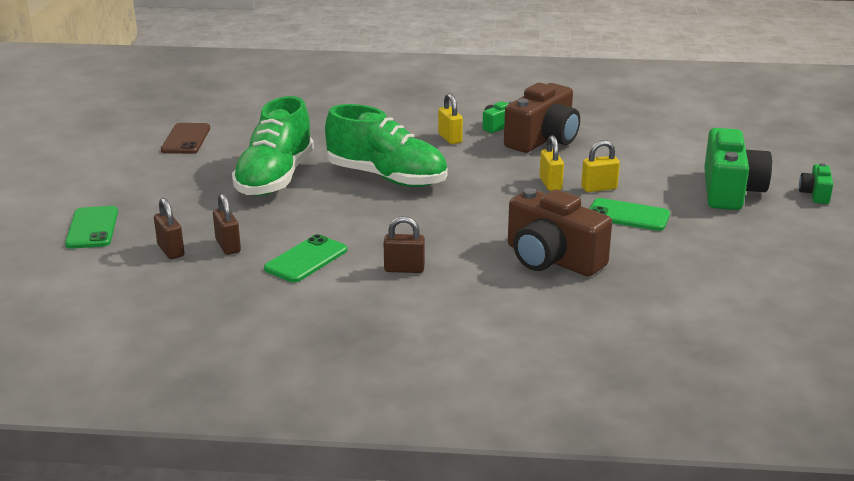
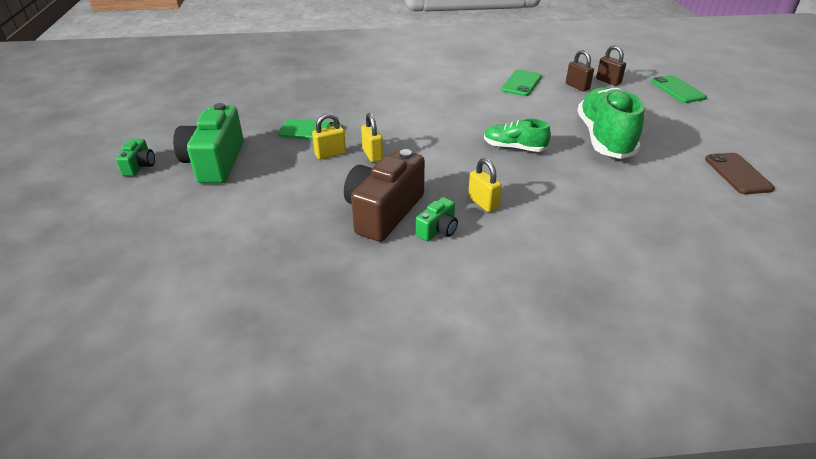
camera: 170 degrees right, 10 degrees up
green shoe [325,104,448,187] -> green shoe [484,119,551,152], size x0.55
brown padlock [383,216,425,273] -> none
brown camera [508,188,612,276] -> none

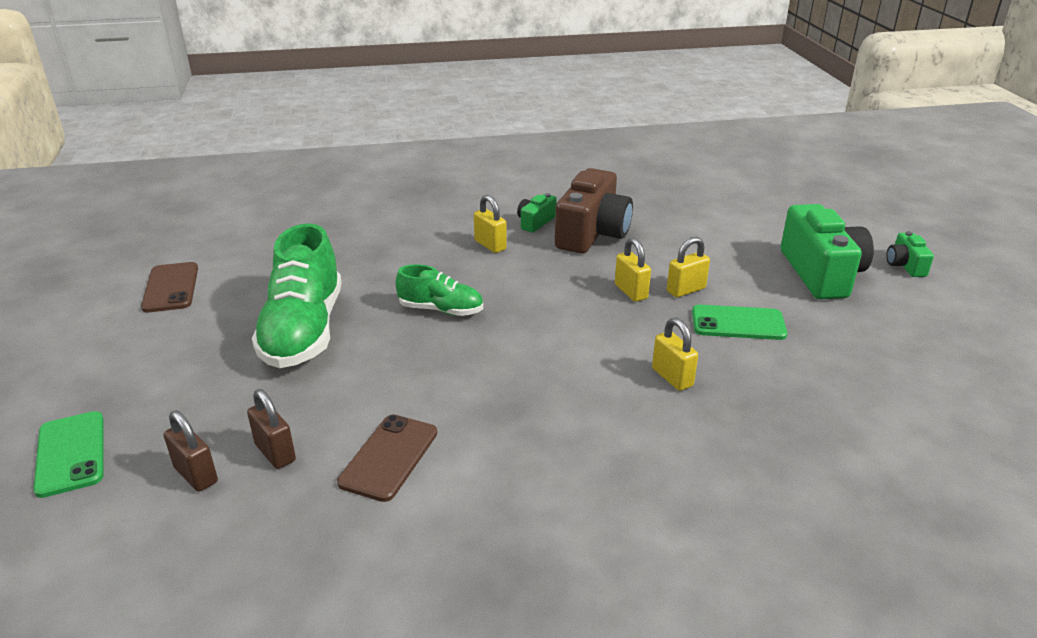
camera: 175 degrees right, 5 degrees down
green phone [501,69,542,96] -> brown phone [337,414,437,502]
none -> yellow padlock [652,318,698,391]

